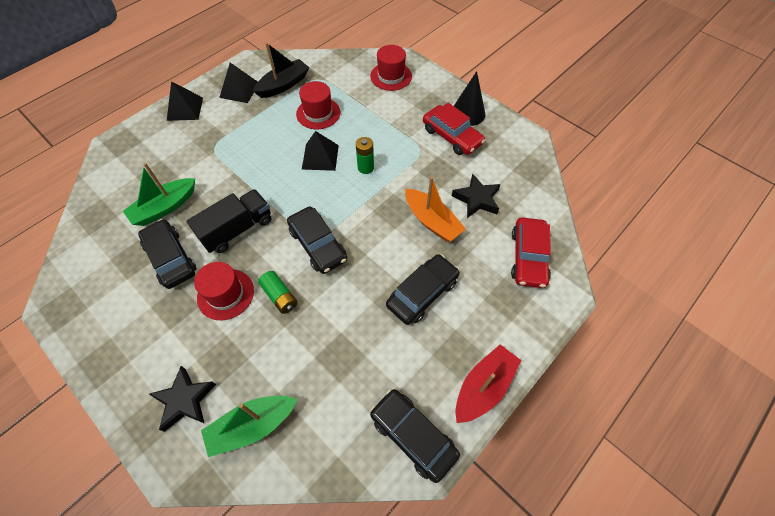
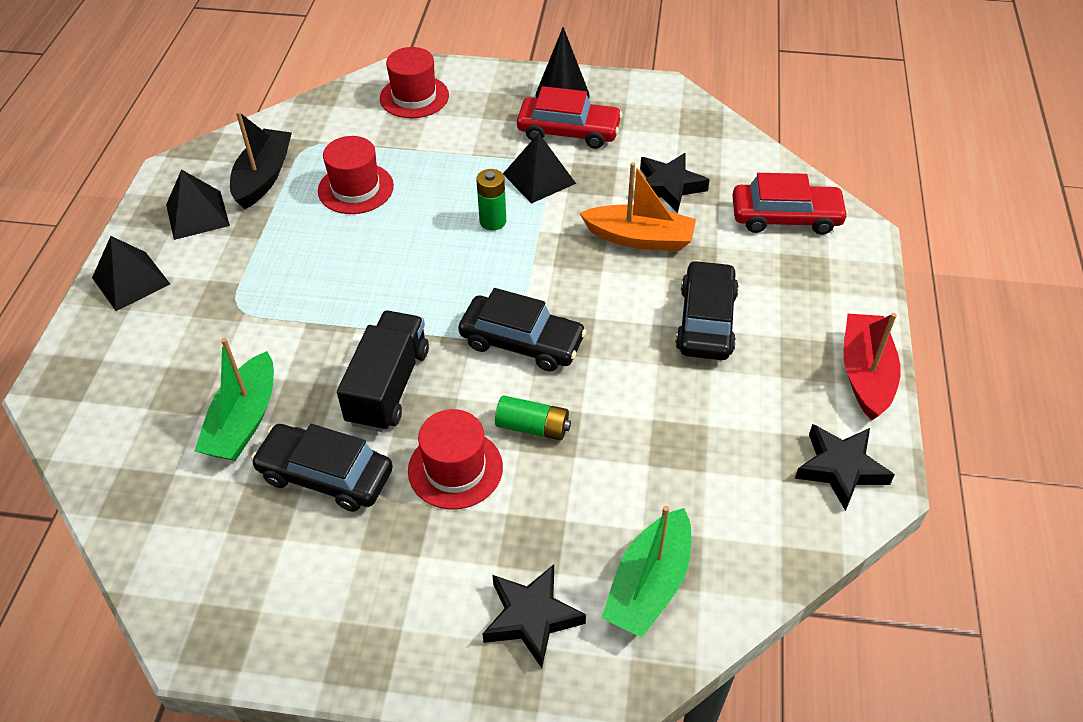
camera: 35 degrees left, 10 degrees down
black pyramid [302,131,339,171] -> black pyramid moved to [503,133,576,204]
black car [370,389,460,483] -> black star [795,424,895,511]
red car [511,217,551,288] -> red car turned 60 degrees counterclockwise [732,173,849,235]

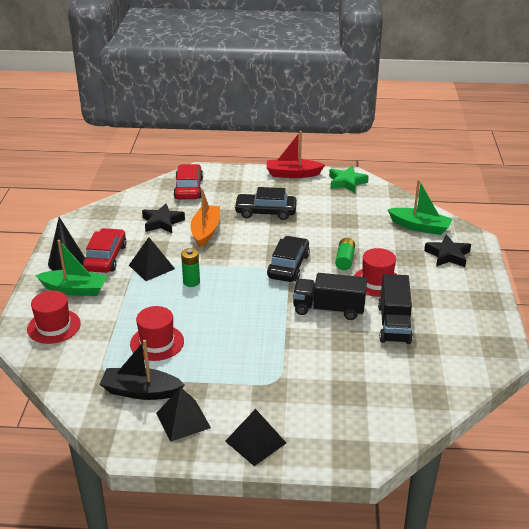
camera: 95 degrees left, 15 degrees down
green boat [195,338,274,461] -> green boat moved to [36,240,107,296]
black car [251,424,393,512] -> black truck [378,274,413,344]
black star [795,424,895,511] -> green star [329,166,369,193]

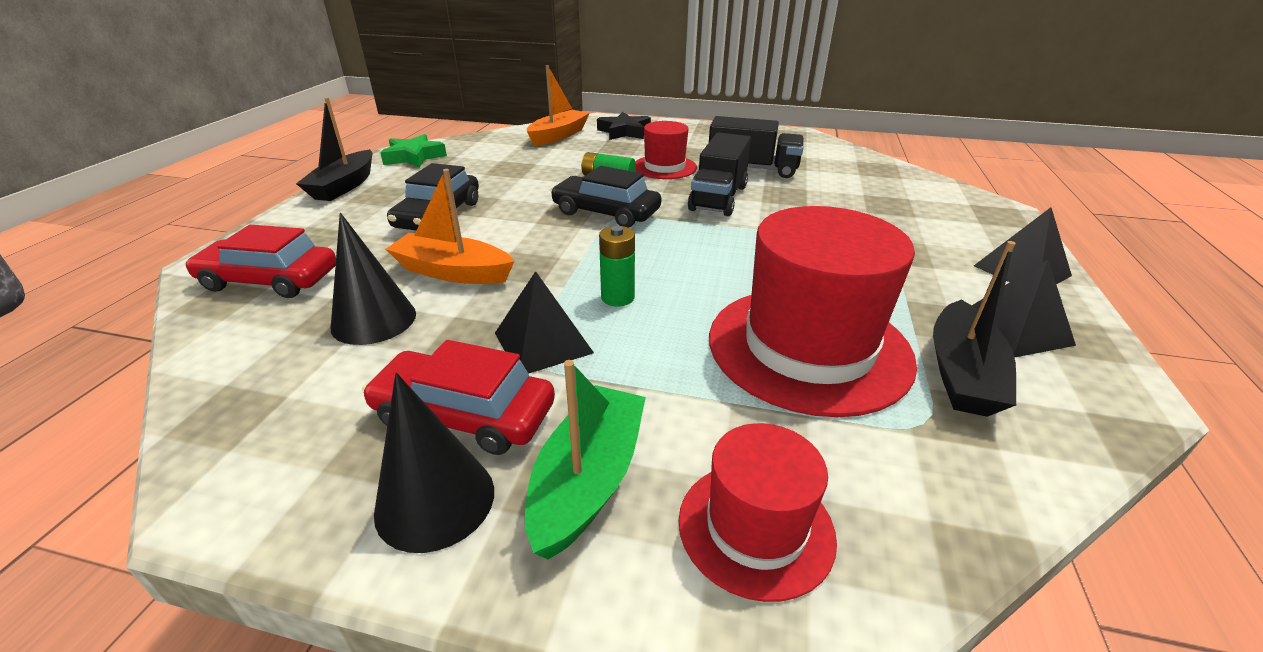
camera: 80 degrees left, 0 degrees up
red hat [130,306,184,361] -> red hat [709,206,917,417], size x1.82
black star [142,203,185,233] -> black cone [331,213,416,345]
red boat [267,131,325,178] -> black boat [296,97,372,201]
green boat [387,179,452,235] -> orange boat [527,65,590,146]

